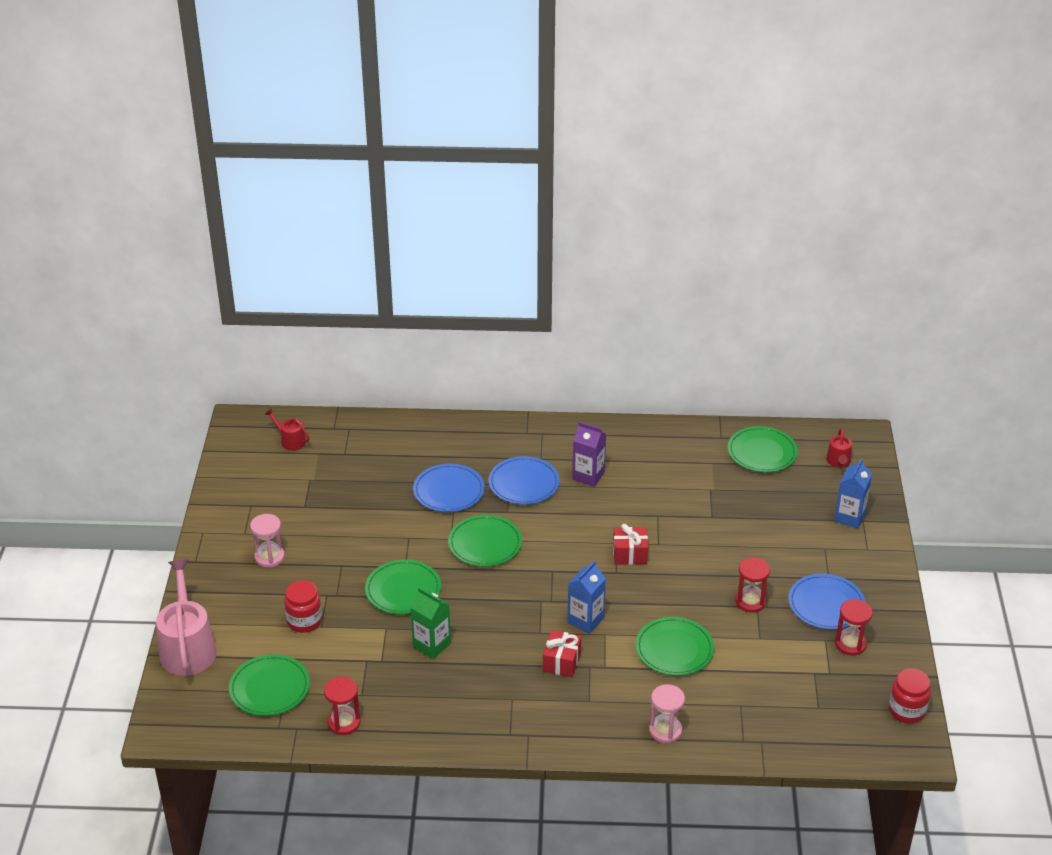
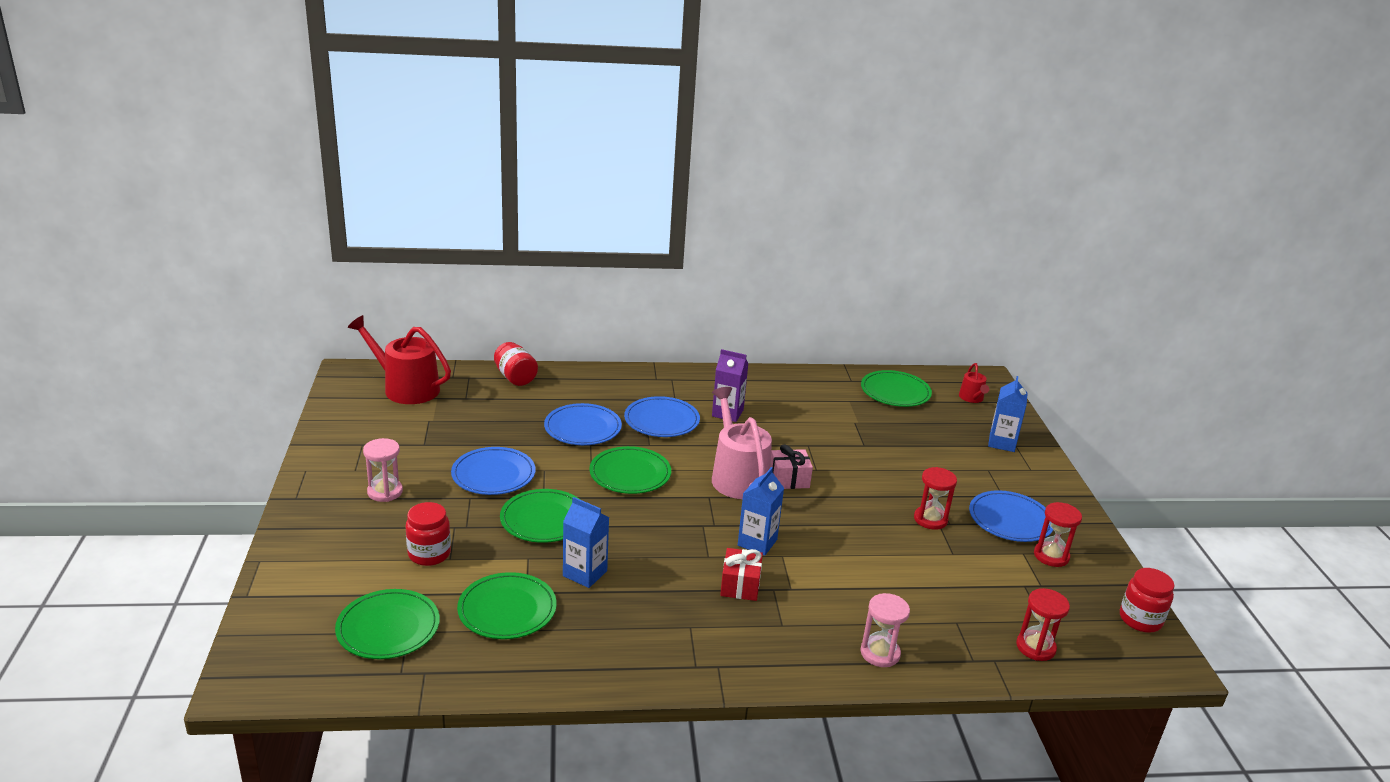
camera: 10 degrees left, 10 degrees down
pink watering can [156,560,217,676] -> pink watering can moved to [712,387,772,499]
red watering can [265,409,310,451] -> red watering can [348,315,451,404], size x2.04
red hourglass [324,677,361,735] -> red hourglass moved to [1016,588,1070,661]
green carton [410,587,451,659] -> blue carton [563,497,609,588]
red gift [613,524,648,565] -> pink gift [771,444,813,489]
green plate [635,617,714,676] -> green plate moved to [457,572,557,639]
none -> blue plate [451,447,536,495]
none -> red jar [494,342,538,386]

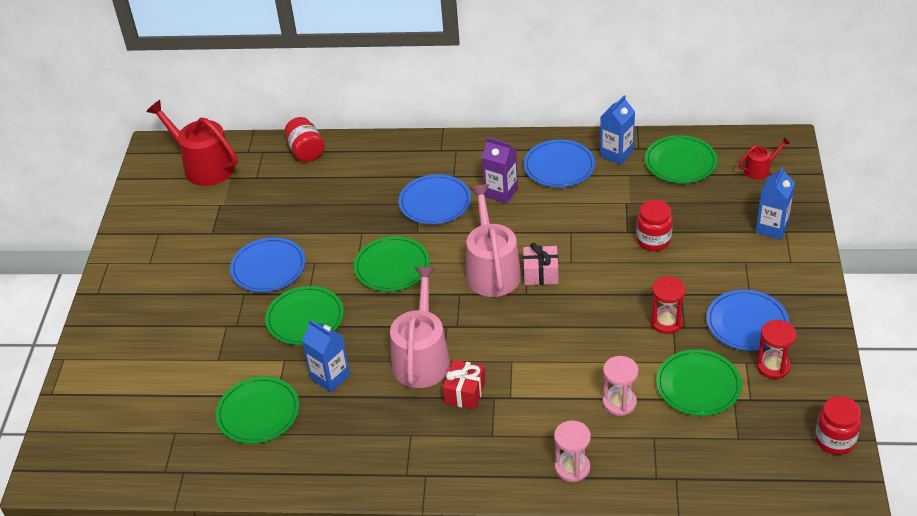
camera: 15 degrees right, 15 degrees up
green plate [335,589,440,659] -> green plate moved to [656,349,742,416]
pink hourglass [363,438,403,502] -> pink hourglass moved to [602,356,638,416]
red jar [405,502,451,566] -> red jar moved to [636,200,673,251]
blue plate [544,403,622,445] -> blue plate moved to [524,139,595,188]
blue carton [738,467,784,556] -> blue carton moved to [600,95,635,165]
red watering can [959,363,989,403] -> red watering can turned 120 degrees counterclockwise [738,137,790,180]
red hourglass [1016,588,1070,661] -> none
none -> pink watering can [390,267,450,388]

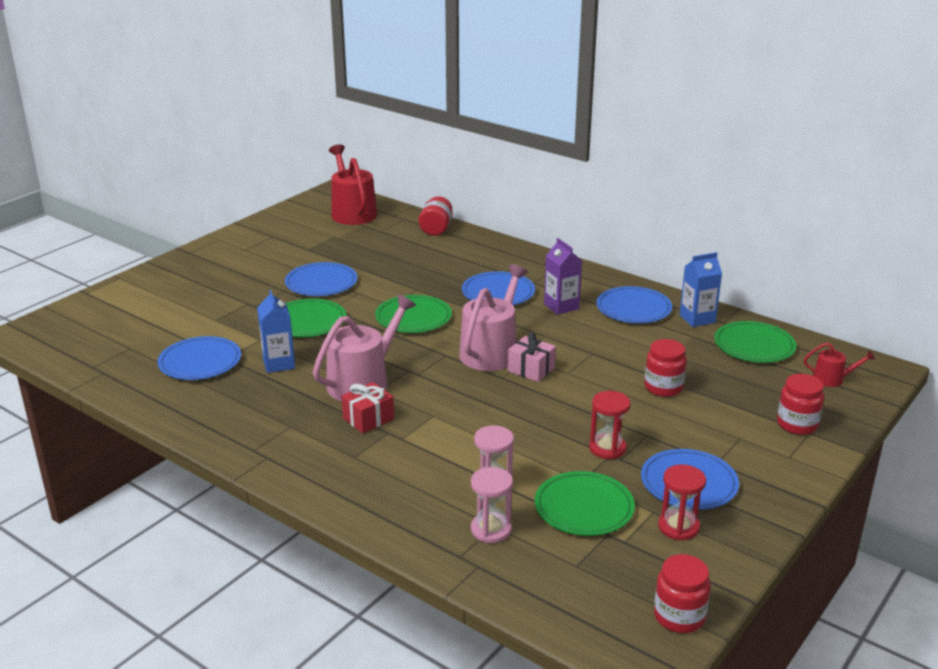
camera: 30 degrees right, 15 degrees down
green plate [216,377,299,444] -> blue plate [157,336,241,380]
pink hourglass [554,420,591,482] -> pink hourglass moved to [471,467,513,543]
blue carton [756,167,795,240] -> red jar [777,374,824,435]

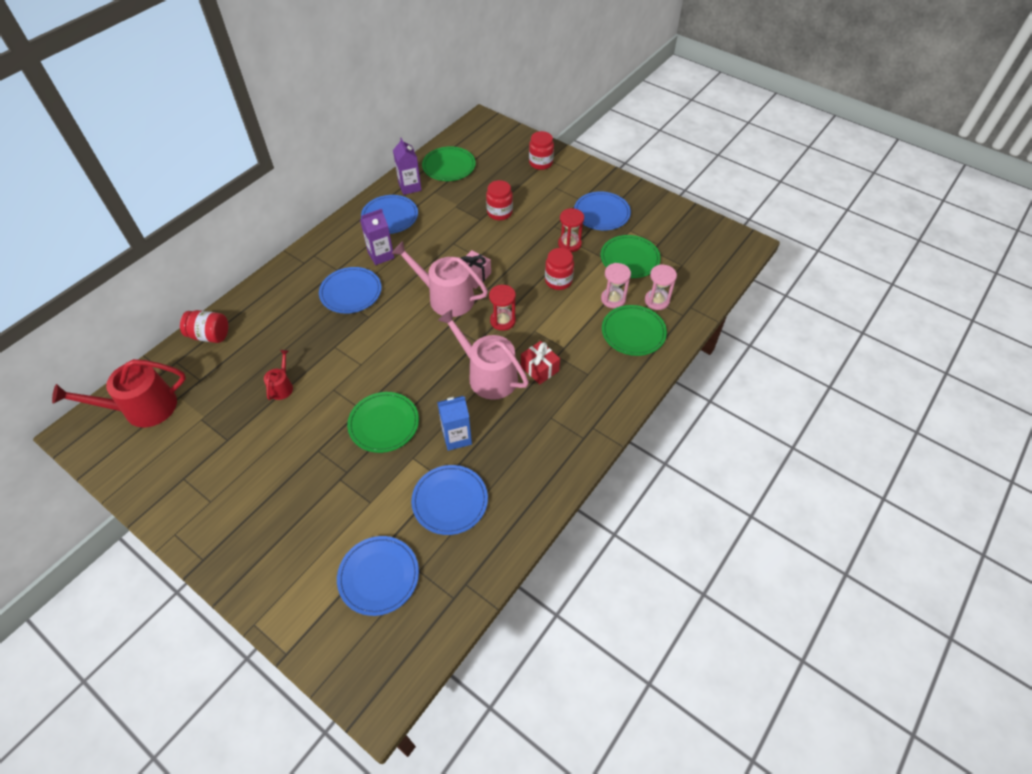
camera: 90 degrees left, 25 degrees up
blue plate [285,262,357,296] -> blue plate moved to [337,536,419,616]
green plate [375,295,452,333] -> green plate moved to [602,305,667,356]
red jar [654,554,711,633] -> red jar moved to [545,248,574,290]
red hourglass [658,464,706,540] -> red hourglass moved to [489,285,516,331]
blue carton [679,252,722,327] -> purple carton [393,137,422,195]
red watering can [804,343,875,387] -> red watering can moved to [264,350,293,400]

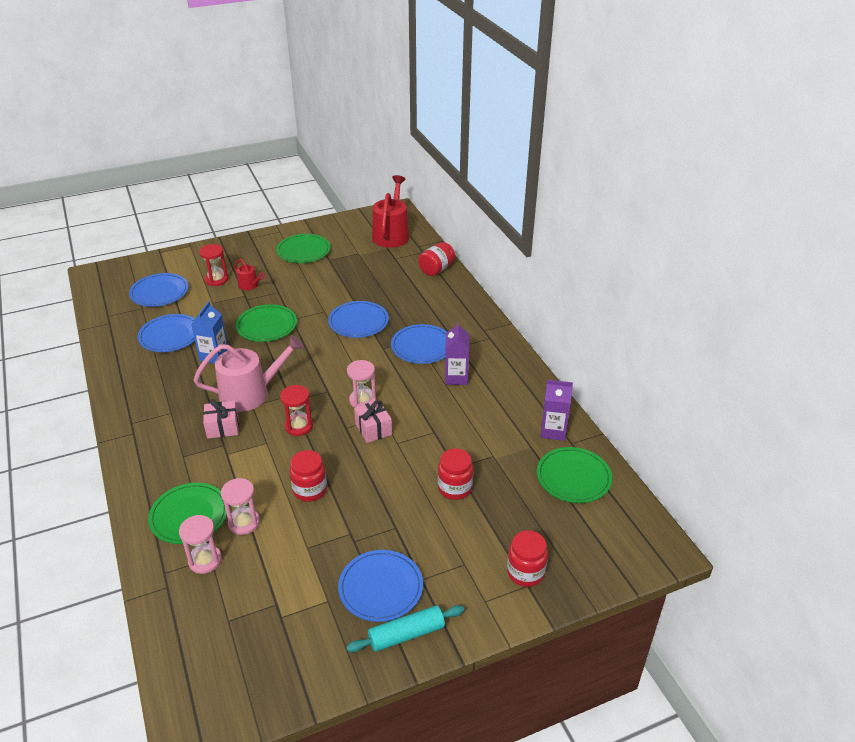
camera: 120 degrees right, 15 degrees down
red watering can [264,350,293,400] -> red watering can moved to [234,259,266,290]
blue plate [361,195,418,234] -> blue plate moved to [328,301,389,338]
pink watering can [391,241,488,317] -> pink hourglass [347,360,376,408]
red gift [521,341,560,385] -> pink gift [203,399,239,439]
red hourglass [558,208,584,252] -> red hourglass moved to [199,244,228,286]
green plate [601,235,661,278] -> green plate moved to [276,234,331,263]
none -> turquoise rolling pin [346,605,464,652]

